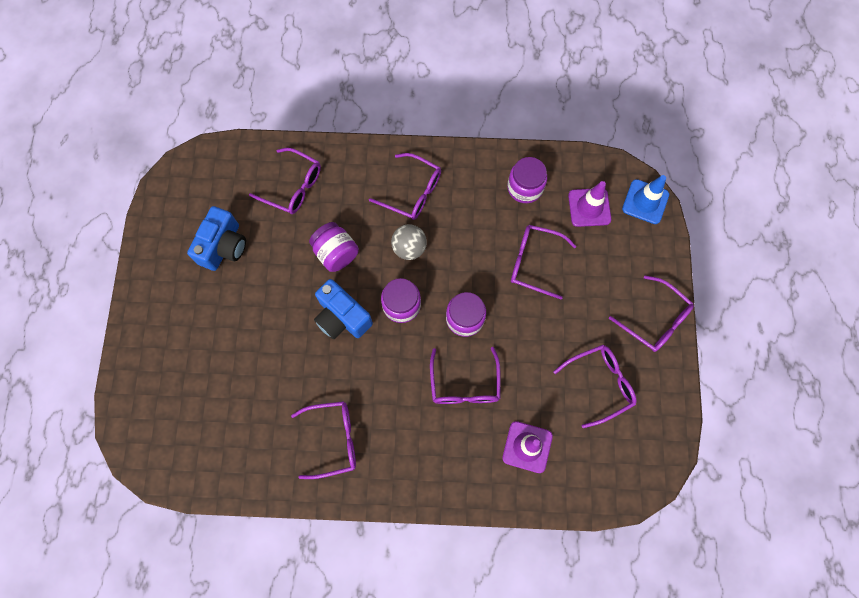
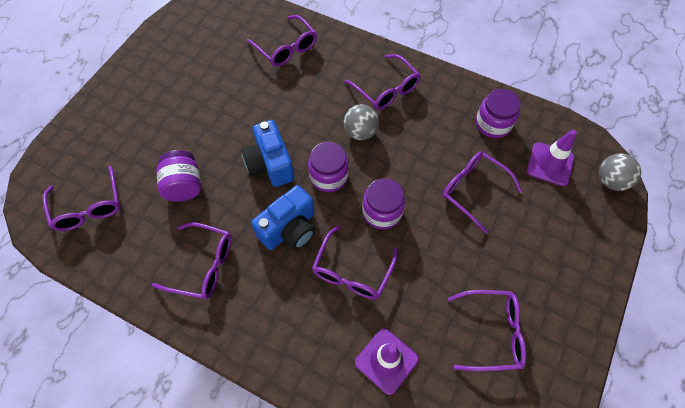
camera: 25 degrees right, 10 degrees down
blue camera [187,206,246,271] -> blue camera moved to [251,185,316,250]
purple jar [309,222,359,272] -> purple jar moved to [156,150,201,202]
purple glasses [609,276,694,352] -> purple glasses moved to [42,166,120,231]
blue traffic cone [622,175,669,224] -> grey ball [599,153,641,191]

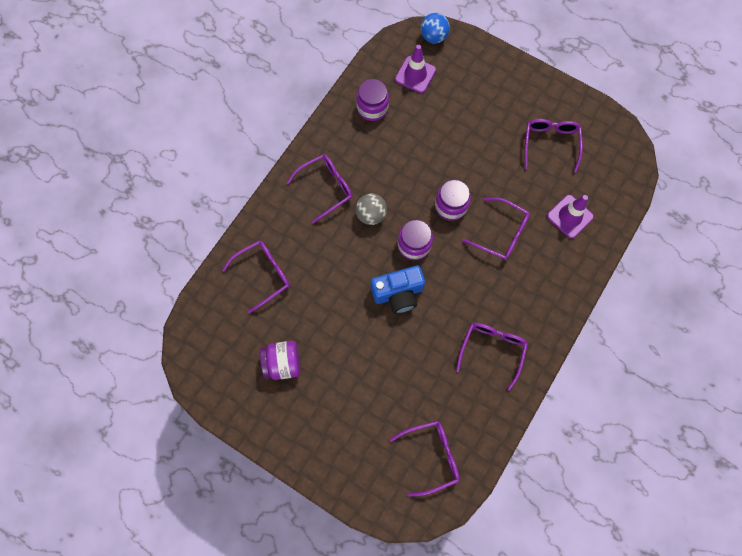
camera: 85 degrees left, 10 degrees up
purple jar [156,150,201,202] -> purple jar moved to [260,341,300,380]
blue camera [251,185,316,250] -> none
purple glasses [442,151,522,234] -> none
grey ball [599,153,641,191] -> blue ball [421,13,450,43]

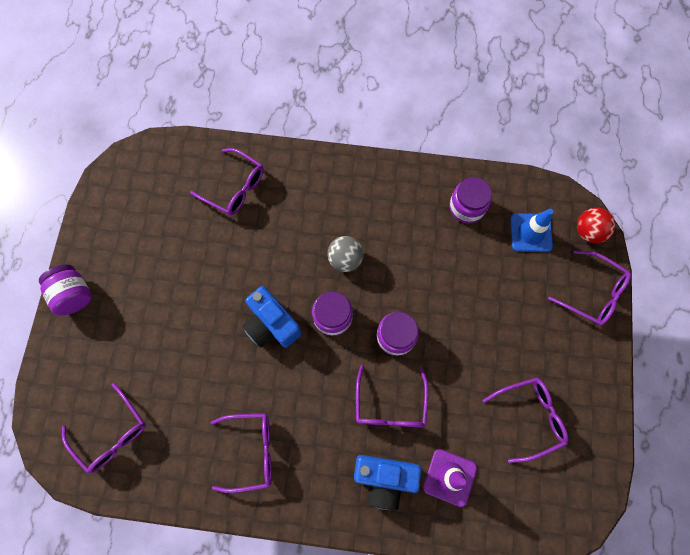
camera: 65 degrees right, 0 degrees up
purple jar [260,341,300,380] -> purple jar moved to [39,264,92,316]
purple glasses [287,155,353,223] -> purple glasses moved to [548,250,631,326]
purple traffic cone [395,45,436,93] -> blue traffic cone [510,209,553,252]
blue ball [421,13,450,43] -> red ball [577,208,616,243]
none -> blue camera [354,455,422,510]

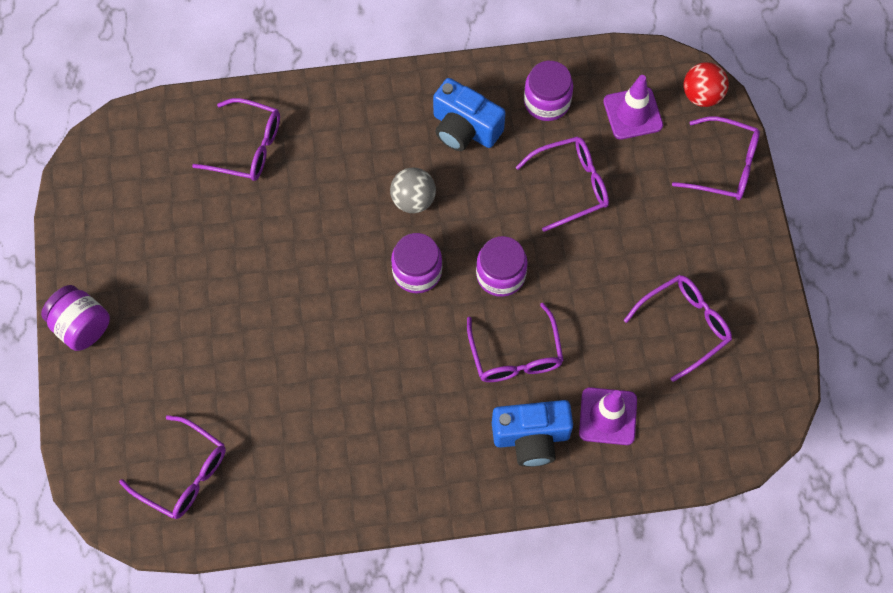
camera: 15 degrees left, 5 degrees down
purple glasses [210,414,272,493] -> purple glasses moved to [516,136,609,232]
blue camera [242,286,302,348] -> blue camera moved to [433,78,506,151]
blue traffic cone [510,209,553,252] -> purple traffic cone [603,75,663,140]

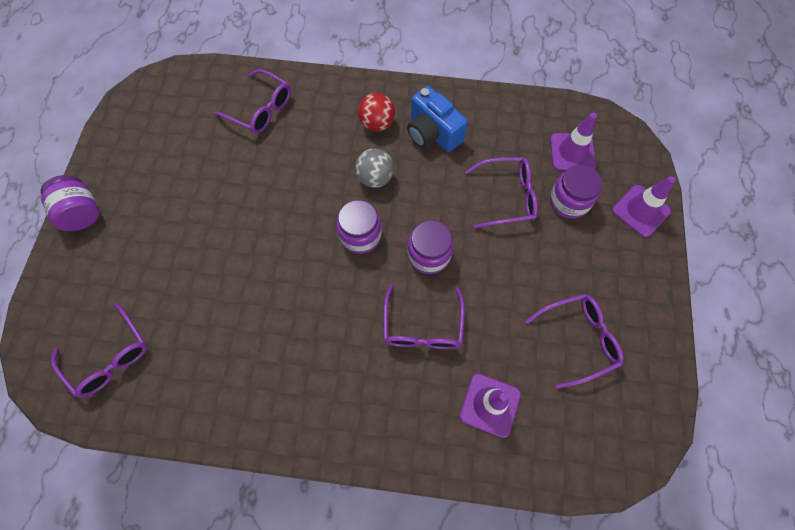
camera: 15 degrees right, 0 degrees up
blue camera [492,400,573,467] -> none
purple jar [524,61,573,121] -> purple jar moved to [550,165,602,219]
purple glasses [672,117,760,200] -> purple traffic cone [612,176,675,237]
red ball [683,62,729,107] -> red ball moved to [358,93,395,132]

